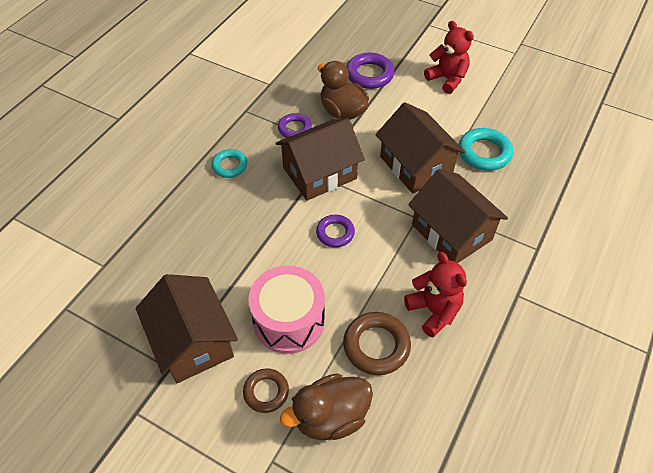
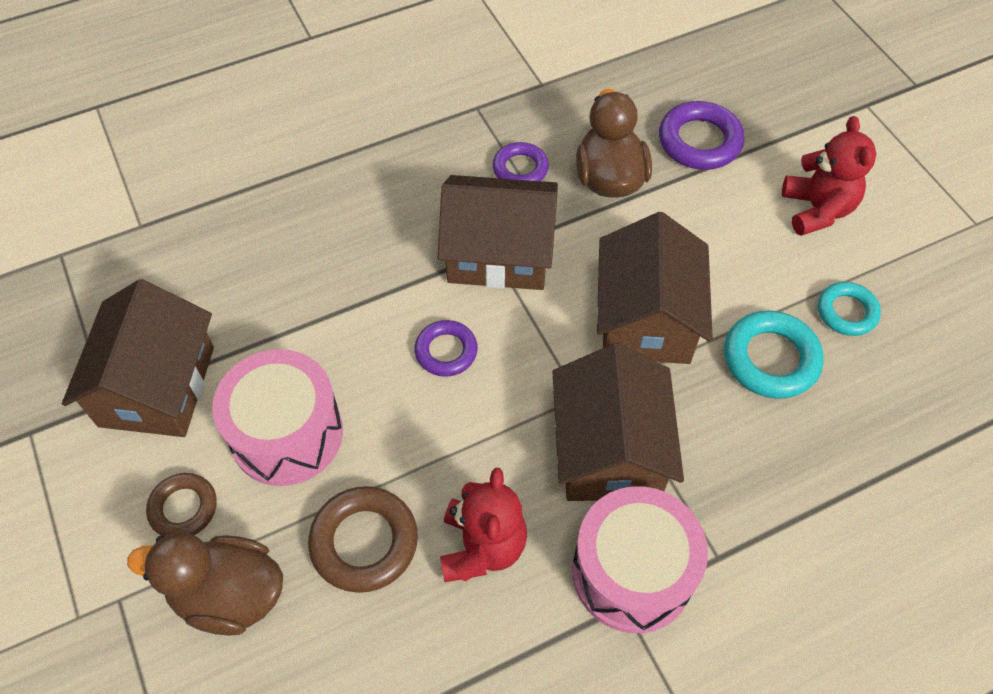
camera: 35 degrees right, 5 degrees up
turquoise ring [212,149,247,178] -> turquoise ring moved to [818,282,881,336]
none -> pink drum [572,486,708,633]

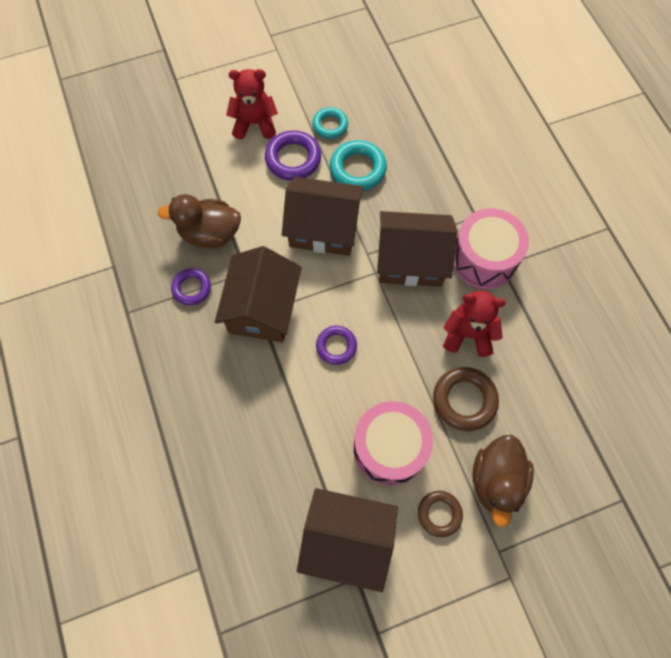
camera: 85 degrees left, 10 degrees up
purple ring [659,101,744,170] -> purple ring moved to [265,130,321,181]

